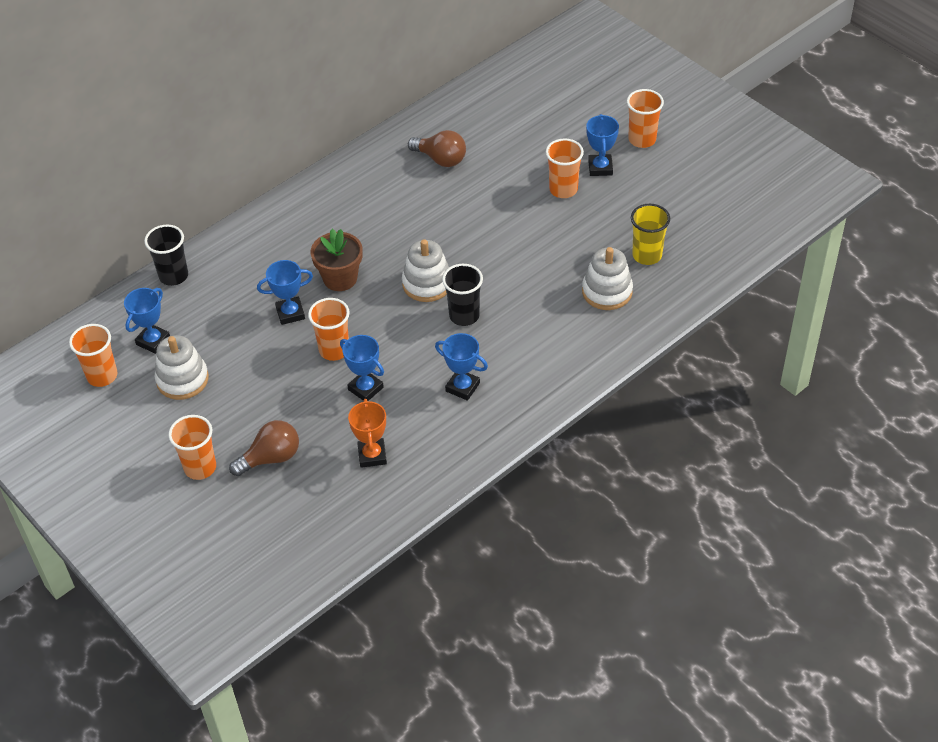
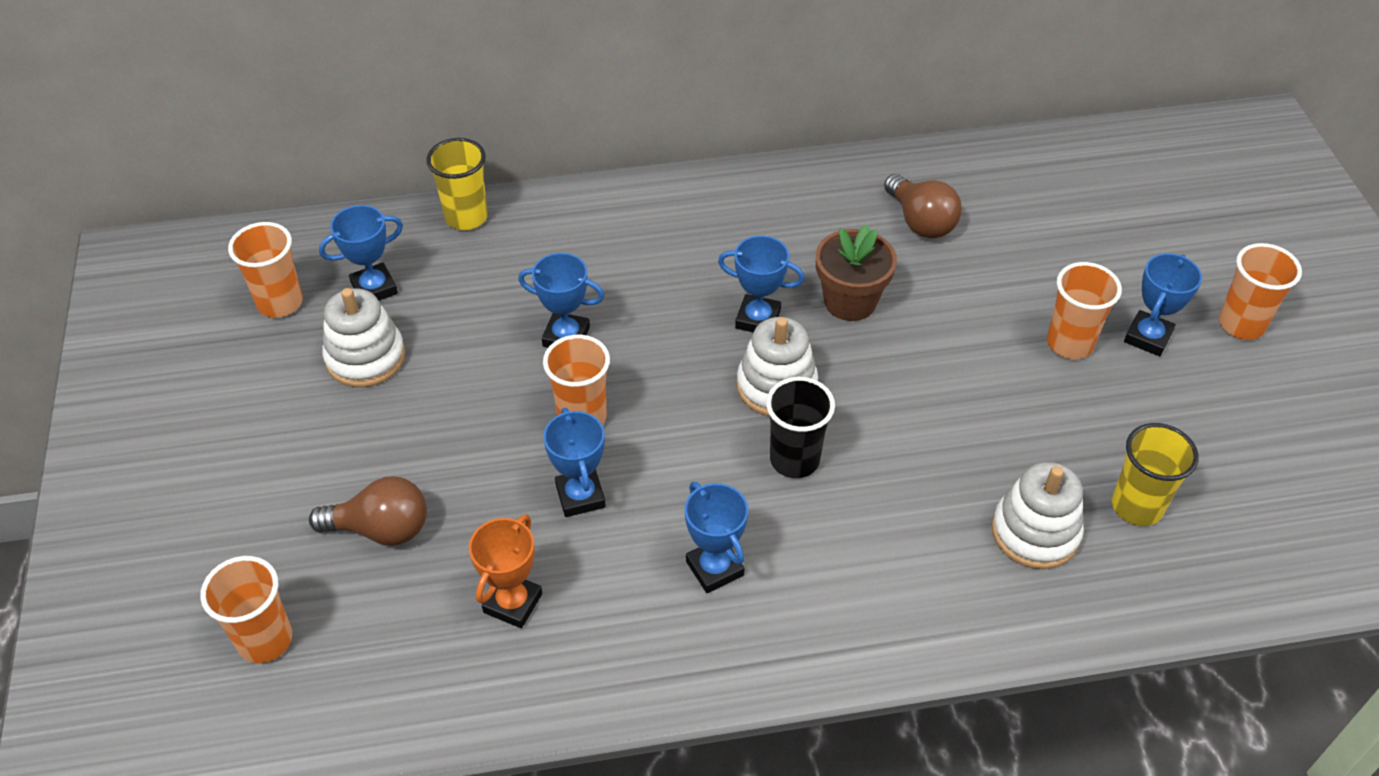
camera: 30 degrees right, 0 degrees up
black cup [144,225,188,286] -> yellow cup [426,138,488,230]
orange cup [168,415,216,480] -> orange cup moved to [200,556,292,663]
brown flower pot [311,229,362,291] -> brown flower pot moved to [816,224,897,321]
none -> blue trophy [718,236,804,332]

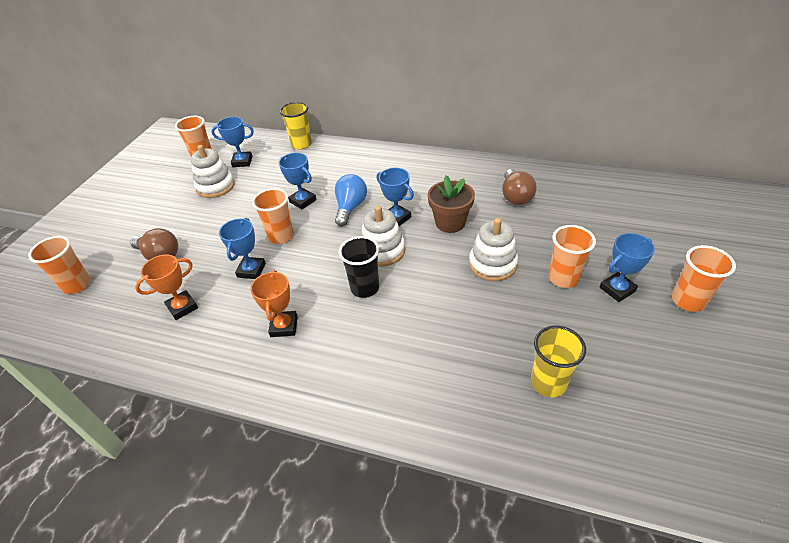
camera: 30 degrees right, 5 degrees down
blue trophy [685,482,748,593] -> orange trophy [250,270,298,337]
white stacking toy [992,462,1084,569] -> white stacking toy moved to [469,218,518,281]
none -> blue light bulb [335,174,367,226]

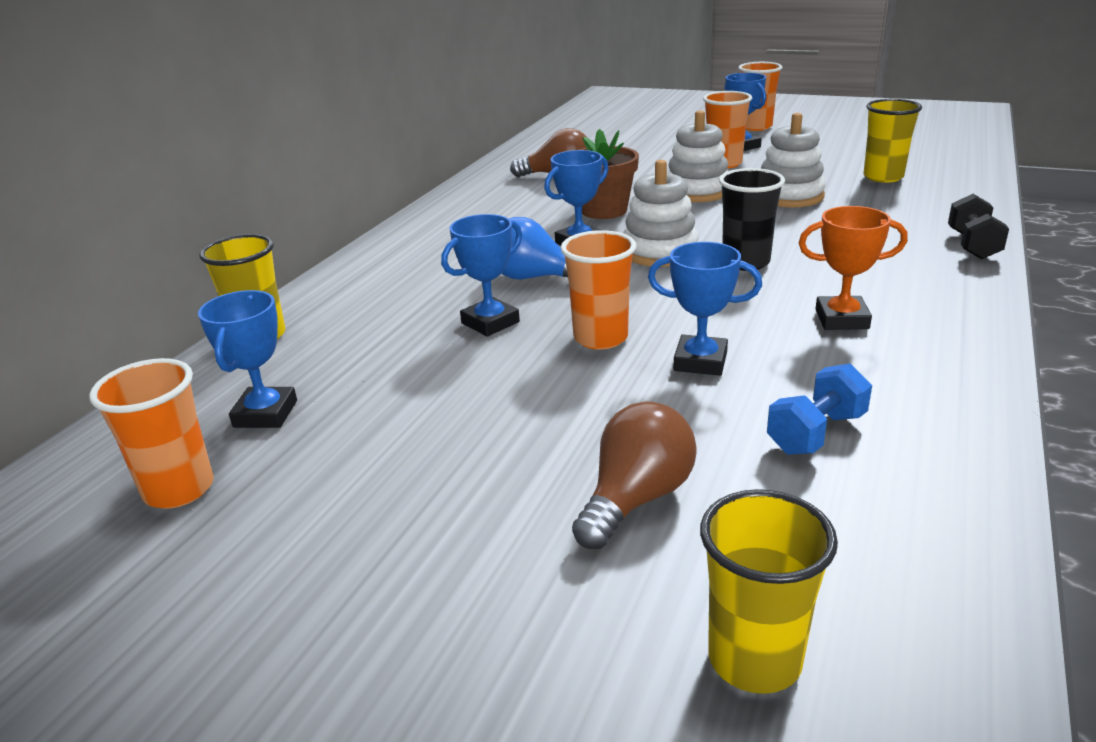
camera: 85 degrees left, 15 degrees down
orange cup [28,236,91,294] -> yellow cup [700,489,838,694]
orange trophy [135,255,198,320] -> blue dumbbell [767,363,872,455]
white stacking toy [191,145,235,198] -> white stacking toy moved to [761,113,826,208]
none -> black dumbbell [948,194,1009,259]

